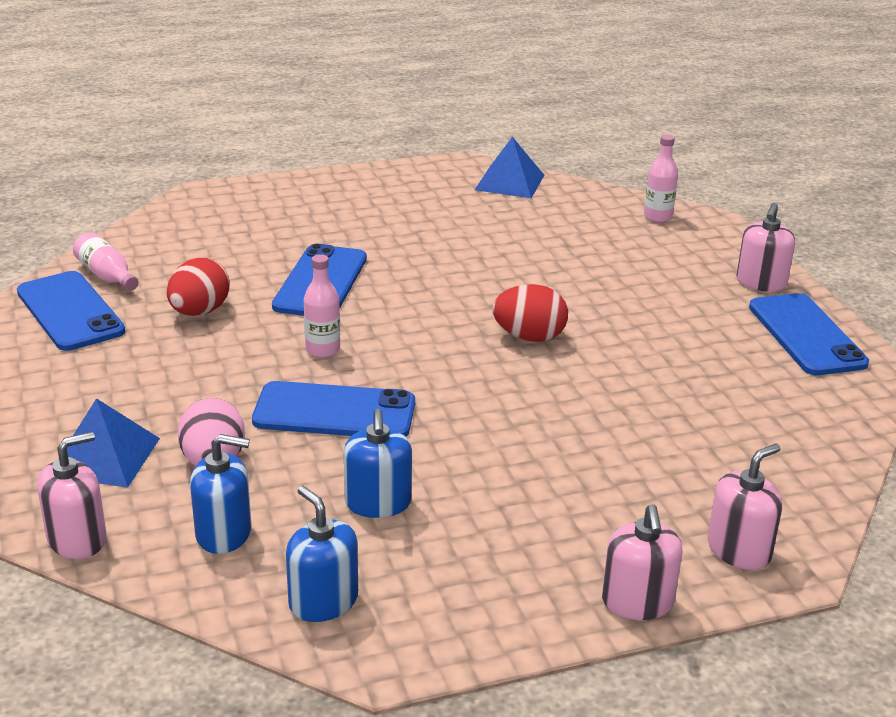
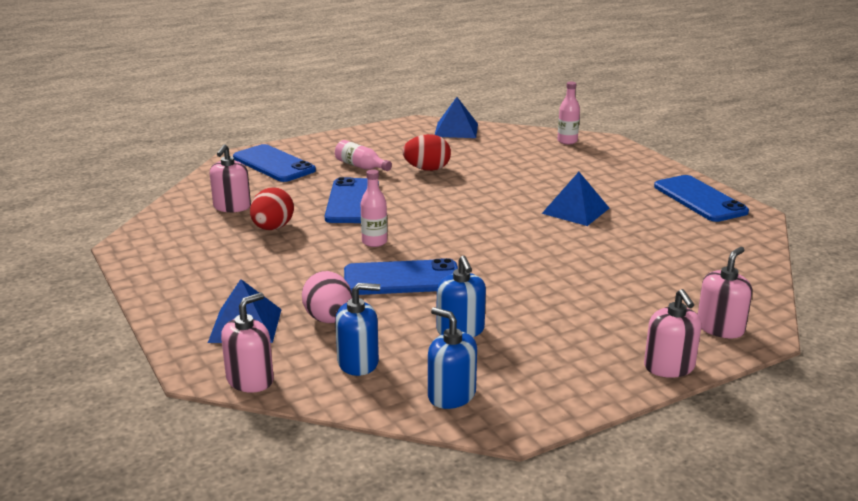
camera: 10 degrees left, 5 degrees down
blue phone [17,271,125,351] -> blue phone moved to [233,144,316,182]
pink bottle [73,232,139,291] -> pink bottle moved to [335,140,392,171]
red egg [492,284,568,342] -> red egg moved to [403,134,451,171]
pink soap dispenser [736,203,795,292] -> pink soap dispenser moved to [210,144,251,212]
none -> blue pyramid [542,172,609,226]

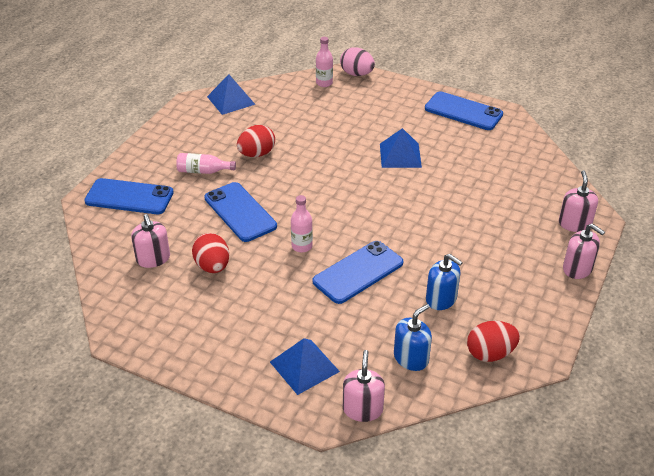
camera: 35 degrees left, 15 degrees up
pink egg [302,271,352,323] -> pink egg moved to [340,47,375,76]
blue soap dispenser [428,307,477,409] -> red egg [467,321,520,362]

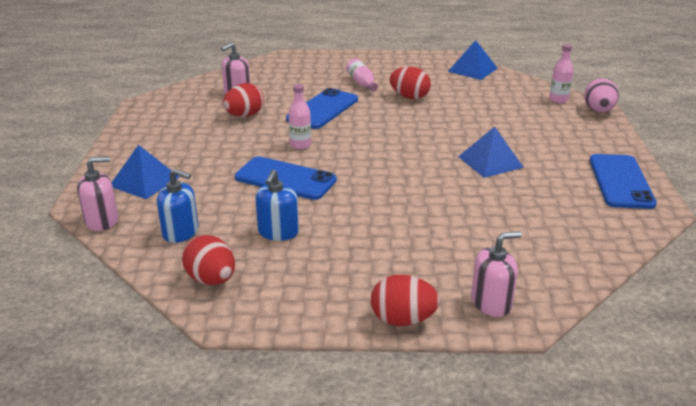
camera: 65 degrees right, 10 degrees down
blue phone [84,178,174,214] -> none
pink soap dispenser [563,223,605,279] -> red egg [371,275,440,326]

